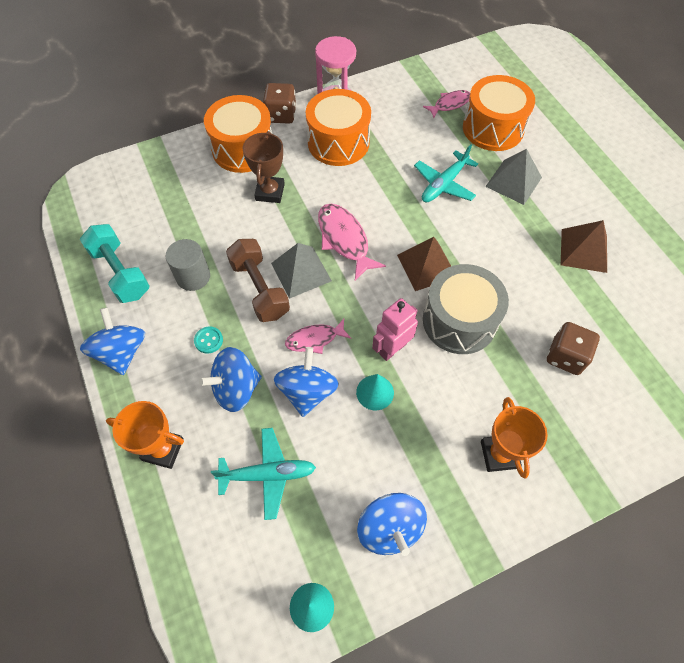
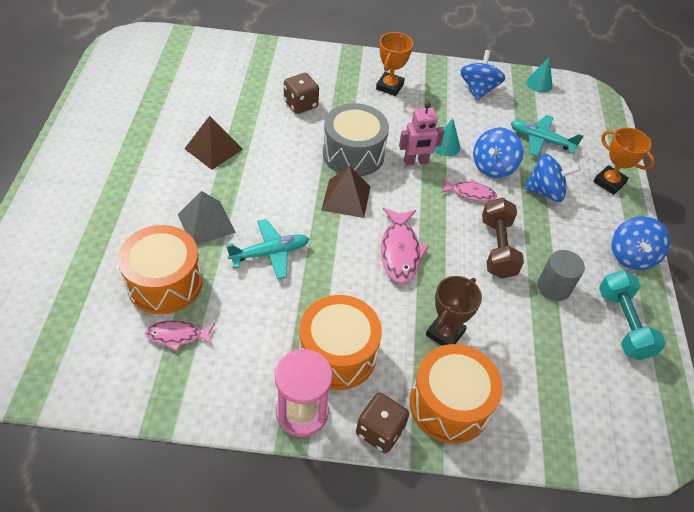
camera: 155 degrees left, 10 degrees down
turquoise button [194,327,223,354] -> none
grey pyramid [271,243,332,299] -> none

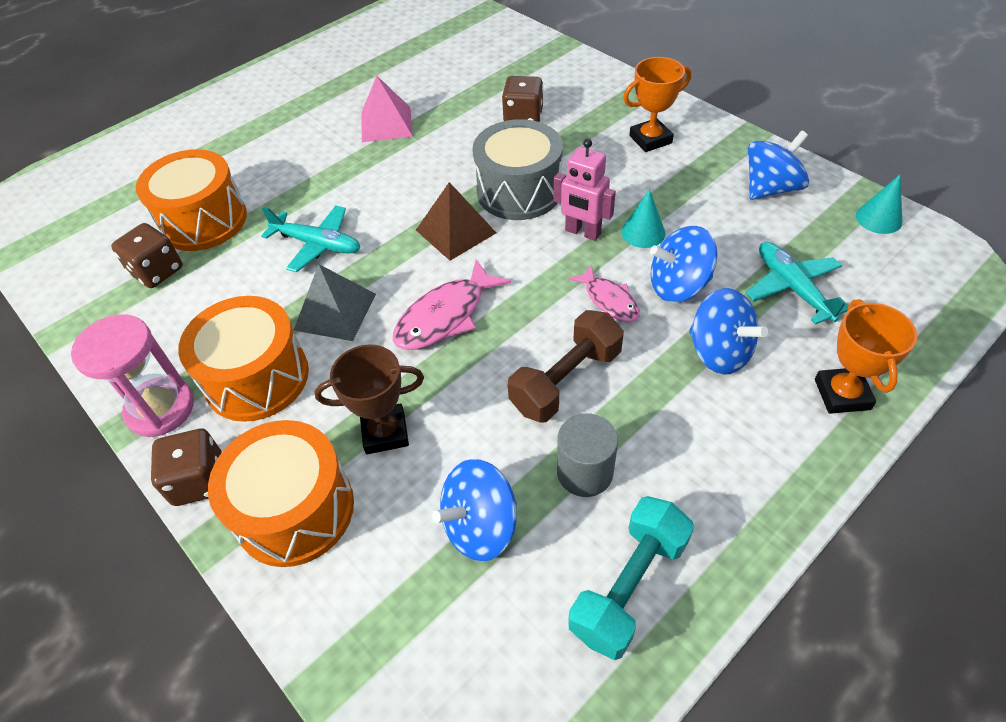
camera: 50 degrees right, 0 degrees up
pink fish [145,320,215,351] -> brown dice [111,223,183,288]
grey pyramid [178,191,236,245] -> grey pyramid moved to [294,264,376,341]
brown pyramid [184,116,243,170] -> pink pyramid [361,75,413,142]
blue spinning top [611,216,670,270] -> blue spinning top moved to [432,459,517,562]

